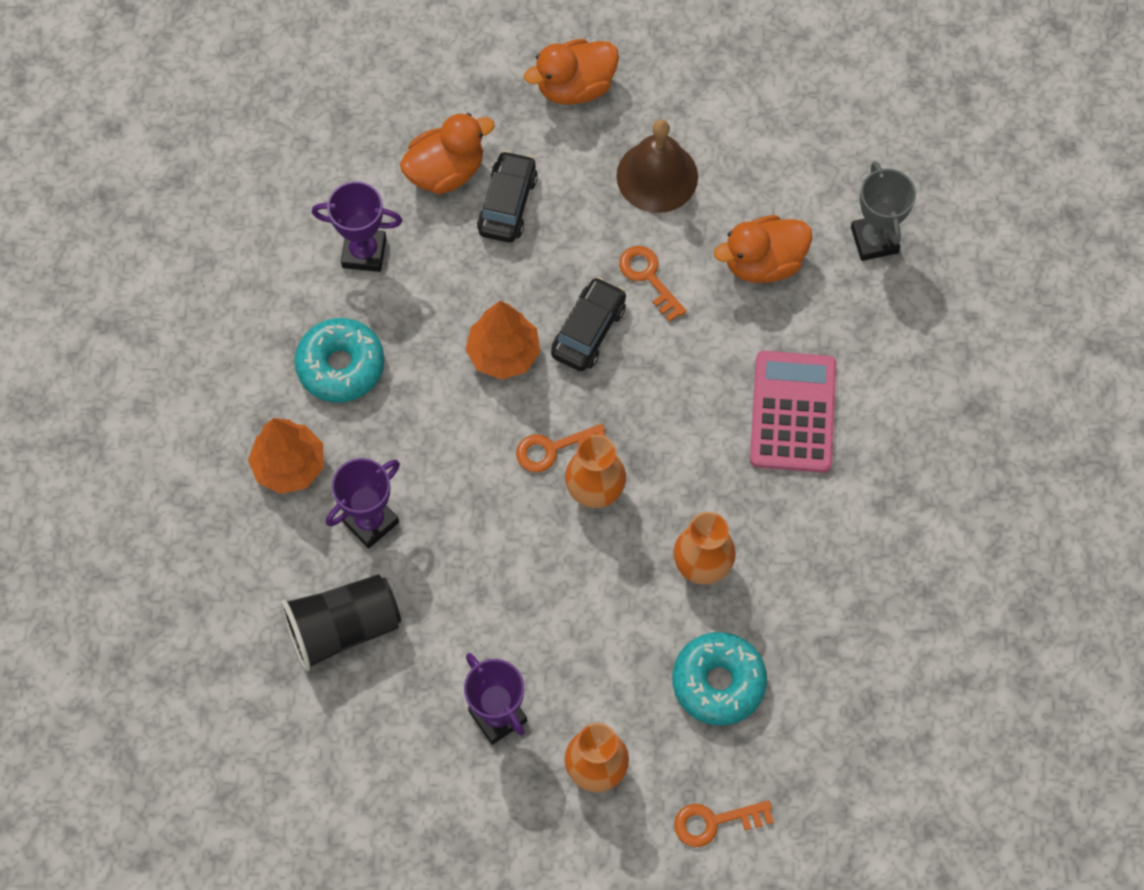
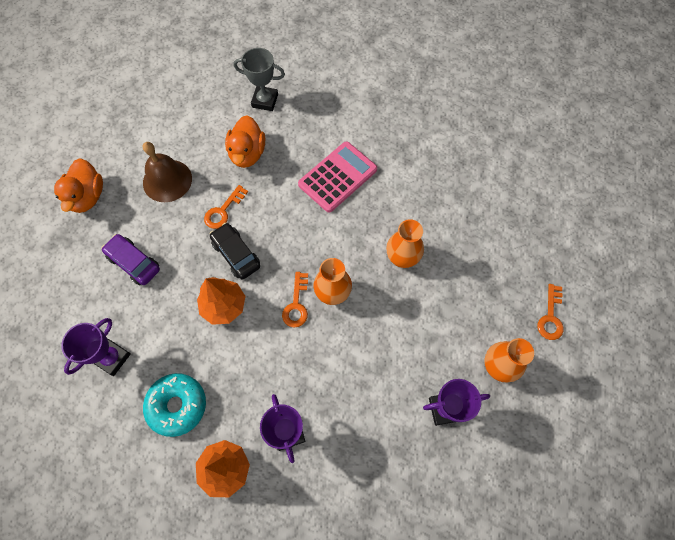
camera: 65 degrees left, 0 degrees up
black cup [281,574,401,671] -> none
orange duck [400,113,495,194] -> none
black car [477,150,538,243] -> purple car [102,234,160,285]
orange key [619,246,687,322] -> orange key turned 45 degrees counterclockwise [204,185,248,229]
turquoise donut [672,632,767,726] -> none
pink calculator [750,351,836,473] -> pink calculator turned 105 degrees clockwise [298,141,377,213]

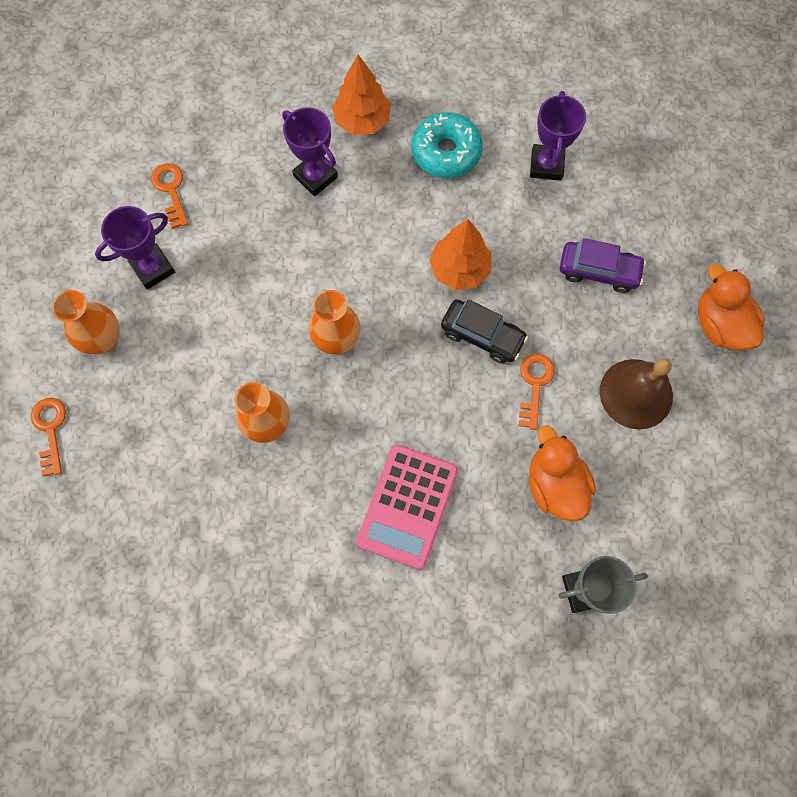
camera: 155 degrees right, 5 degrees up
orange key [282,272,308,327] -> orange key moved to [151,163,188,229]

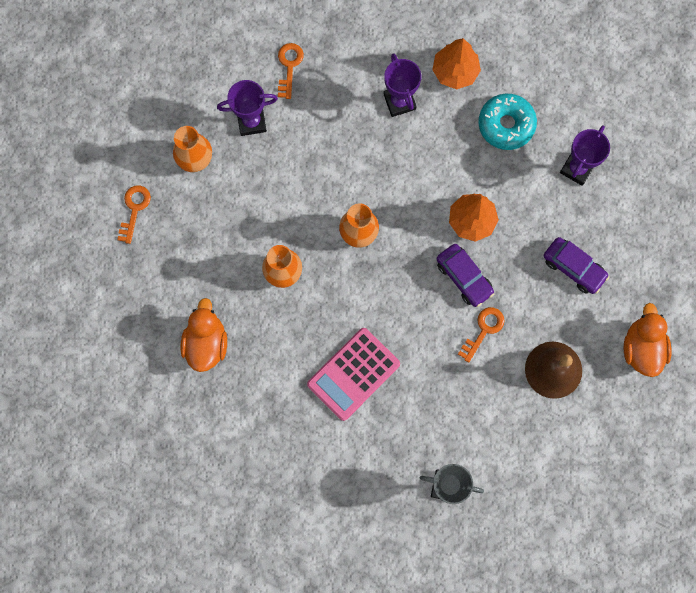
camera: 25 degrees right, 5 degrees up
black car [441,300,528,363] -> purple car [437,244,495,307]
orange duck [529,426,596,521] -> orange duck moved to [180,298,227,372]

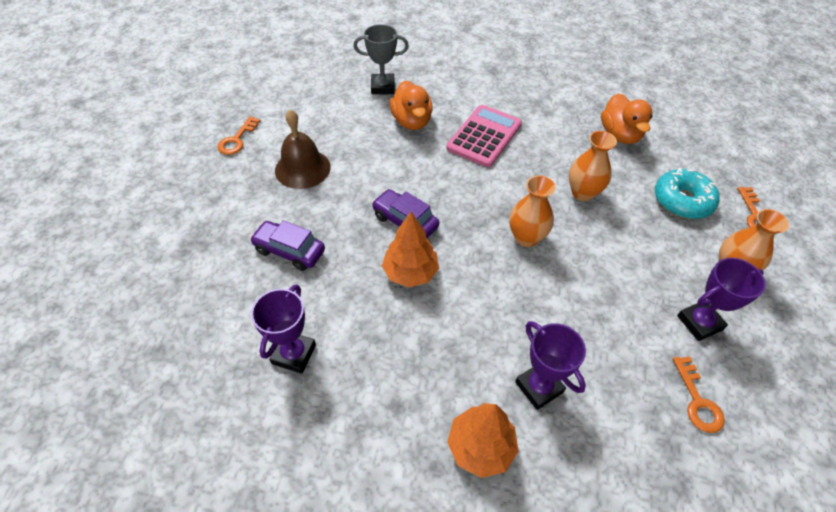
camera: 165 degrees right, 25 degrees down
orange key [458,307,505,363] -> orange key moved to [217,116,261,155]
turquoise donut [478,94,537,150] -> turquoise donut moved to [655,168,720,219]
orange duck [624,303,671,377] -> orange duck moved to [390,81,433,130]

